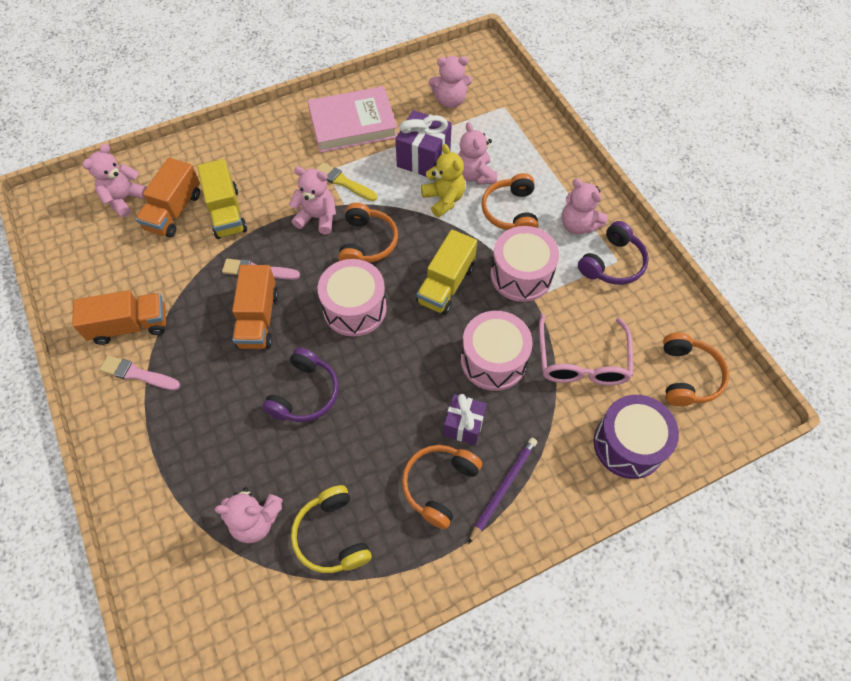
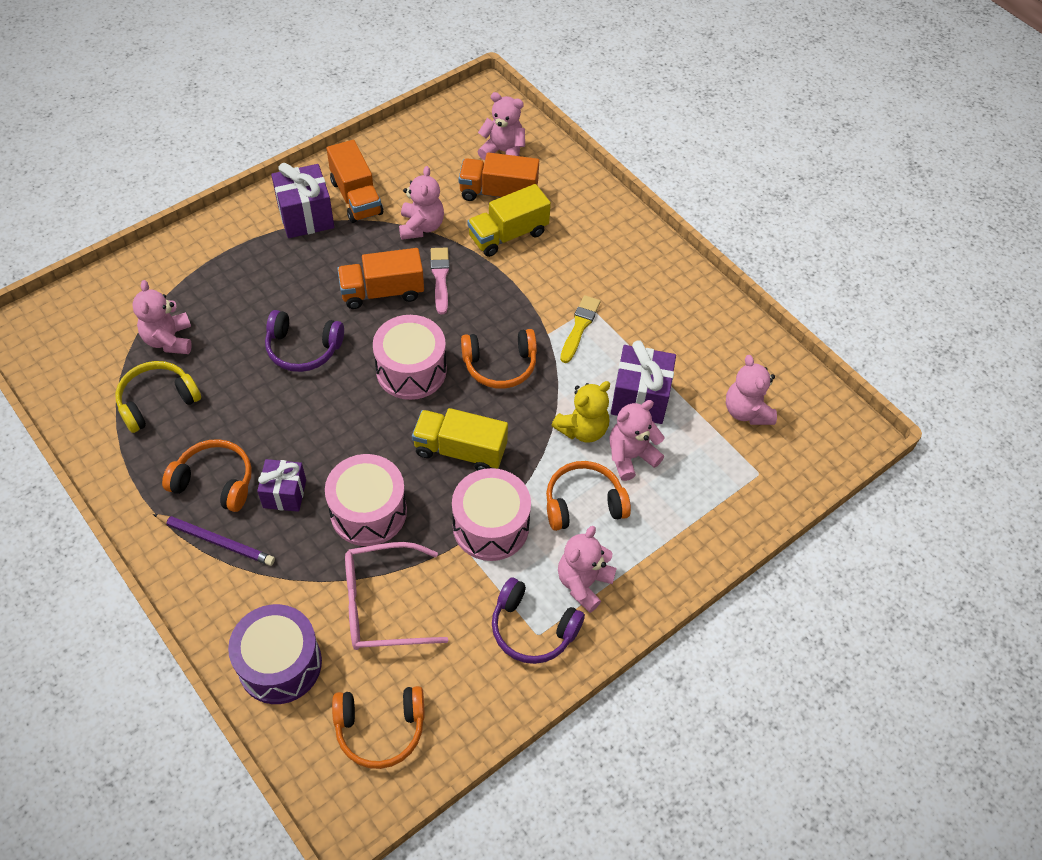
camera: 75 degrees right, 5 degrees down
pink brush [99,355,180,390] -> purple gift [271,163,334,238]
pink teddy bear [289,167,336,234] -> pink teddy bear moved to [399,166,444,240]
pink book [308,86,397,153] -> none

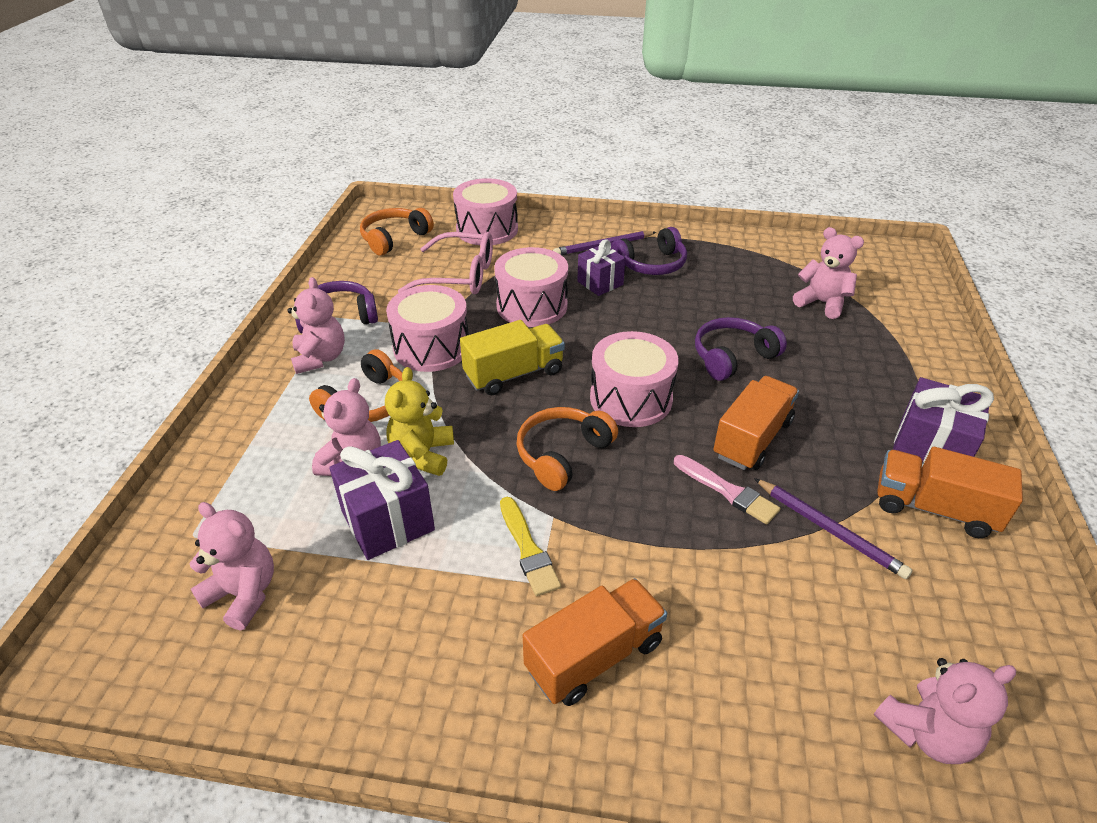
camera: 140 degrees right, 15 degrees down
yellow headphones [115,361,201,433] -> none
orange headphones [162,439,252,512] -> purple headphones [611,227,687,275]
purple drum [228,604,322,704] -> pink drum [453,178,518,245]
pink glasses [345,542,448,650] -> pink glasses turned 60 degrees clockwise [398,232,493,294]
pink teddy bear [399,166,444,240] -> purple pencil [754,478,912,579]
orange truck [459,152,539,201] -> orange truck moved to [523,578,667,706]
yellow truck [467,184,551,257] -> none

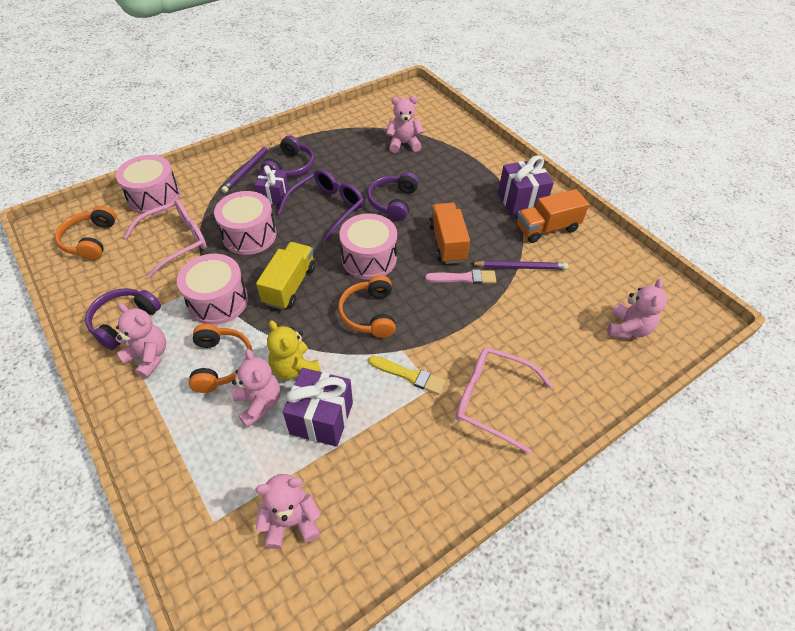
camera: 45 degrees left, 10 degrees up
orange truck [523,578,667,706] -> pink glasses [456,347,552,454]
none -> purple glasses [277,169,364,242]

